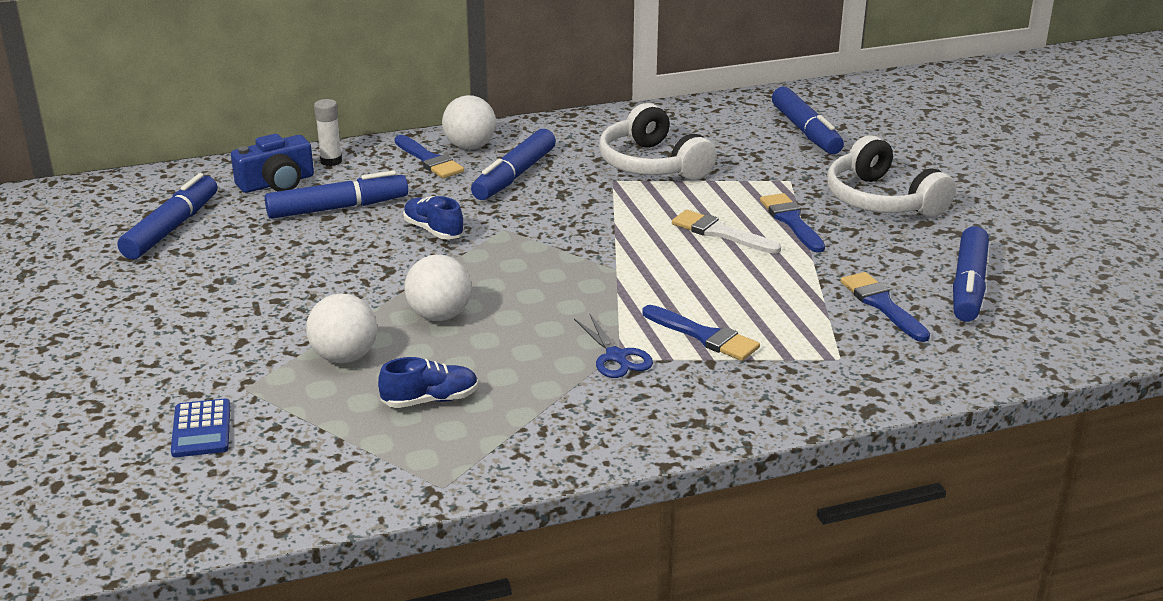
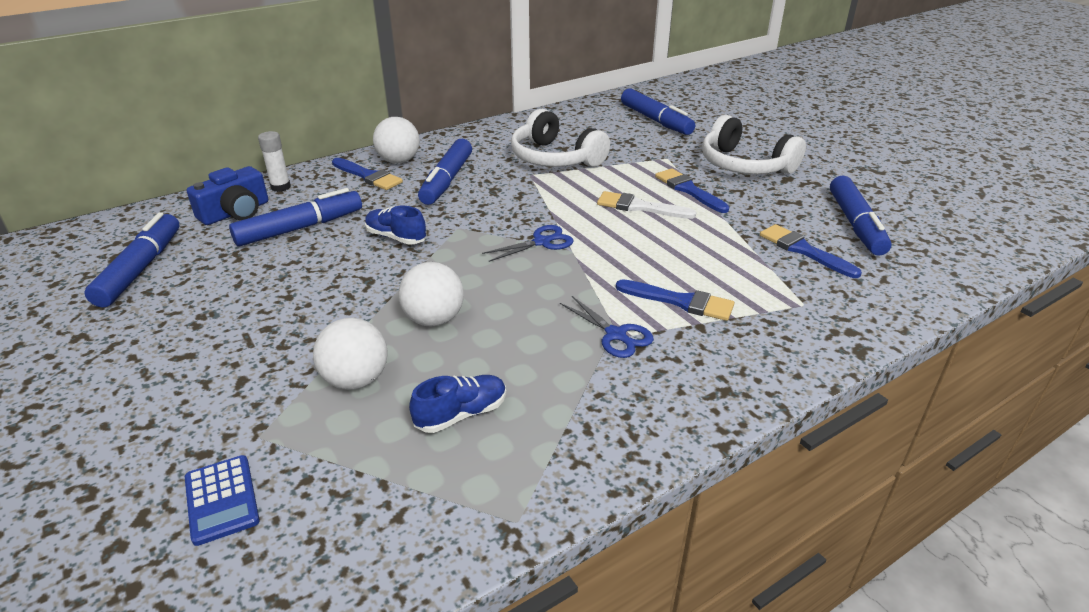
camera: 15 degrees left, 5 degrees up
none -> blue scissors [482,225,574,262]

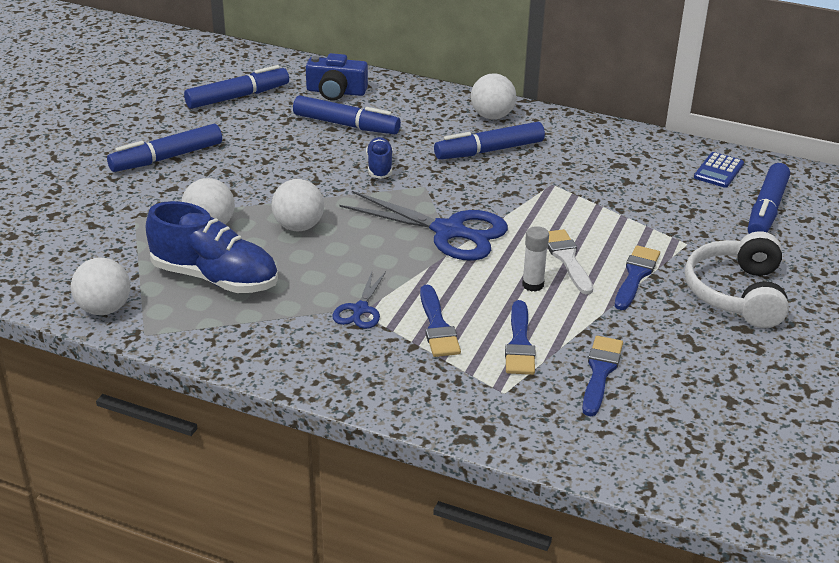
camera: 55 degrees right, 0 degrees up
blue calculator [185,455,260,546] -> blue calculator moved to [694,152,744,188]
white glue stick [258,131,291,192] -> white glue stick moved to [522,226,549,292]
blue brush [332,158,403,190] -> blue brush moved to [505,300,536,375]
blue shoe [409,375,506,433] -> blue shoe [146,201,278,293], size x1.89
blue scissors [482,225,574,262] -> blue scissors [339,191,508,261], size x1.96
white headphones [511,109,610,167] -> none
blue marker [830,176,892,256] -> blue marker moved to [107,124,222,172]
none -> white ball [71,257,130,315]

